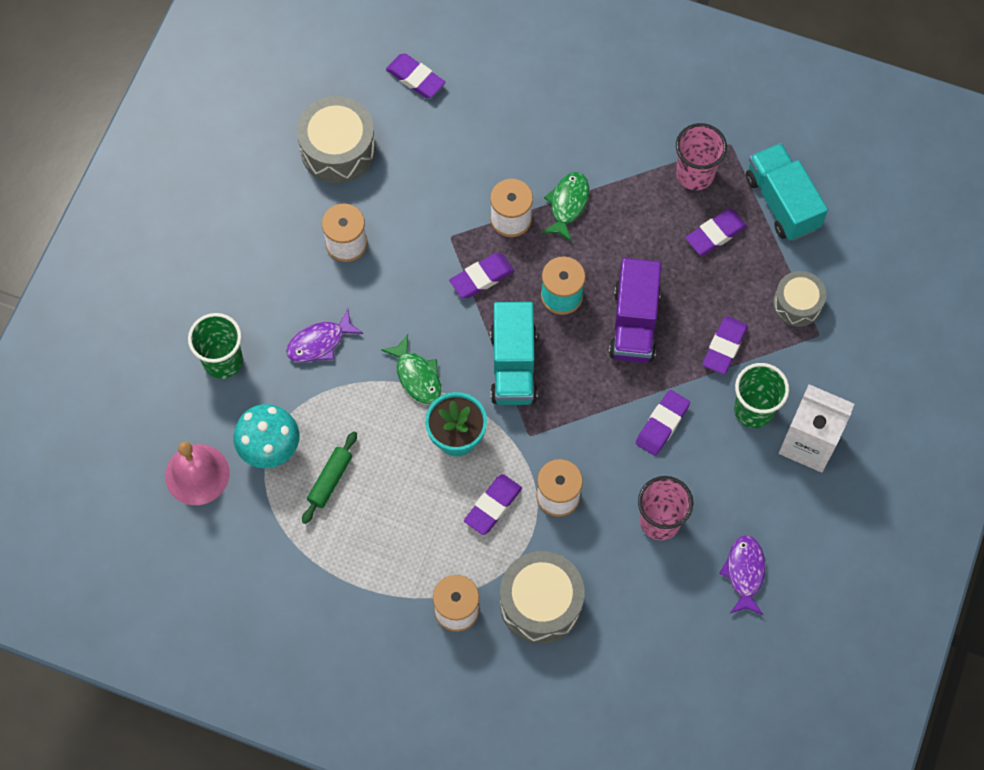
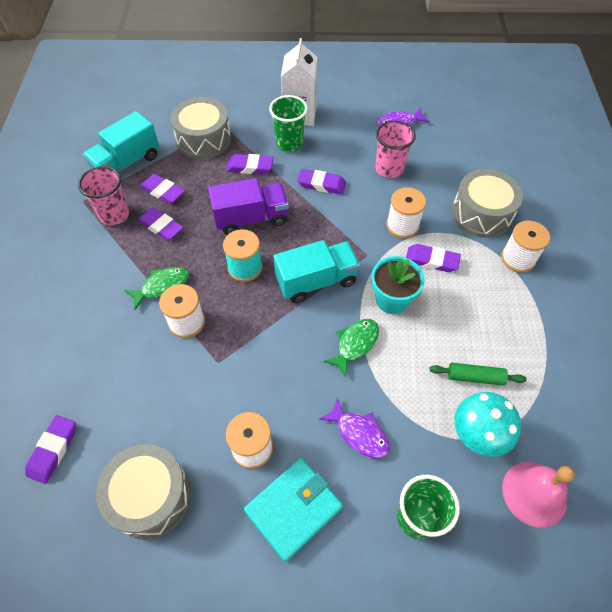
camera: 110 degrees left, 10 degrees down
purple eraser [449,253,514,298] -> purple eraser moved to [138,207,183,241]
green fish [542,172,589,242] -> green fish turned 150 degrees clockwise [124,267,189,310]
grey drum [773,271,826,327] -> grey drum [171,97,231,159], size x1.59
none -> turquoise wallet [244,458,343,562]

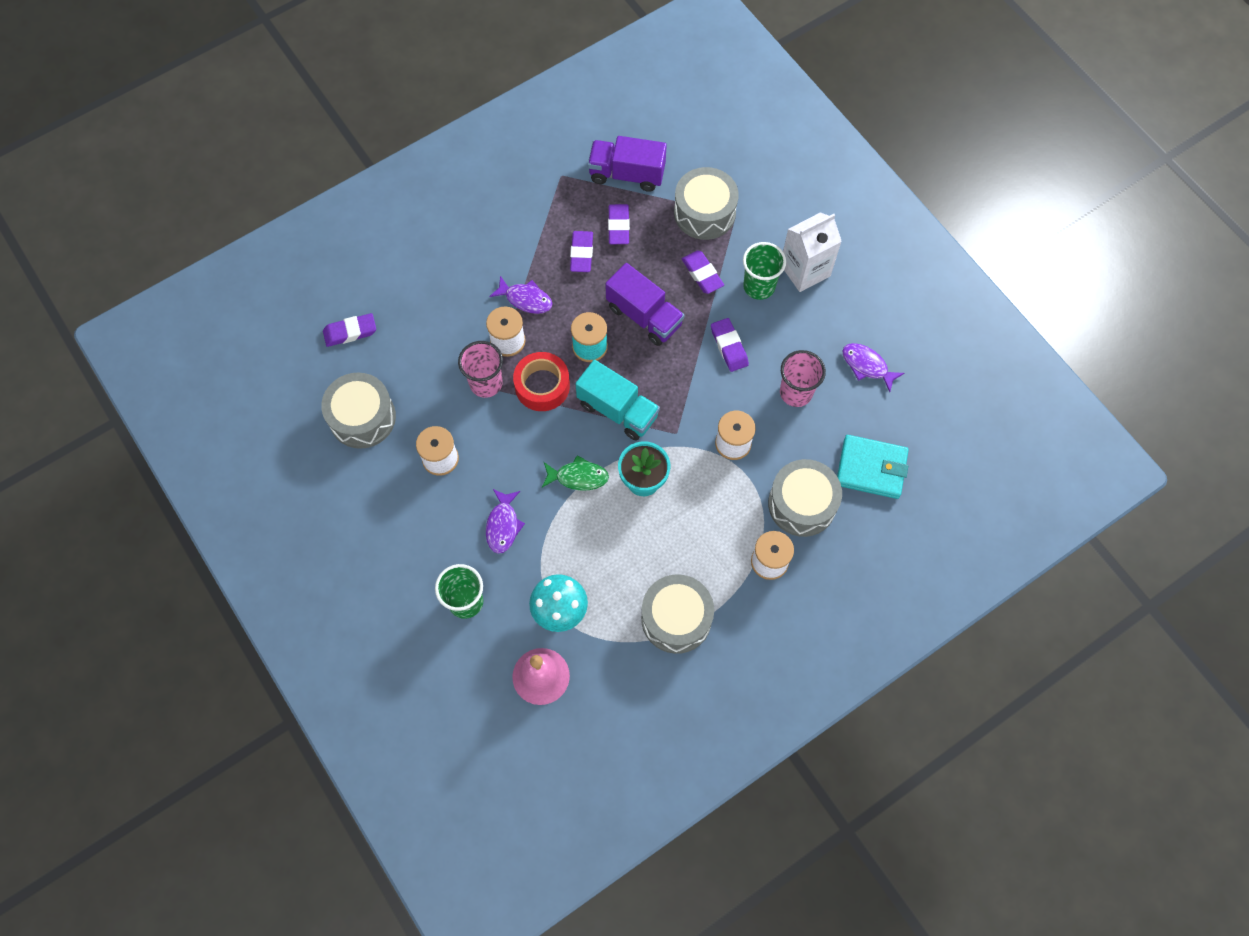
camera: 55 degrees right, 10 degrees up
pink cup [78,166,129,225] -> pink cup moved to [458,341,503,398]
turquoise truck [82,111,159,172] -> purple truck [588,136,667,192]
green fish [124,267,189,310] -> purple fish [489,276,553,314]
turquoise wallet [244,458,343,562] -> turquoise wallet moved to [837,435,909,499]
purple eraser [406,244,461,272] -> none
green rolling pin [429,363,527,386] -> none
none -> red tape [513,352,570,411]
none -> grey drum [641,574,714,654]

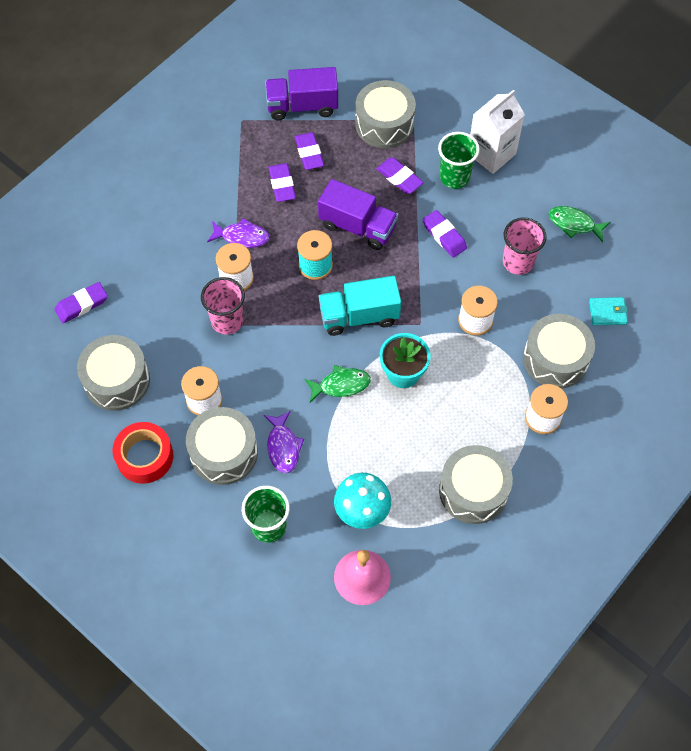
camera: 15 degrees left, 5 degrees down
red tape [513,352,570,411] -> red tape moved to [113,422,173,484]
turquoise truck [575,360,660,440] -> turquoise truck turned 150 degrees clockwise [318,276,401,336]
turquoise wallet [837,435,909,499] -> turquoise wallet [589,297,628,325], size x0.57
purple fish [842,343,905,392] -> green fish [549,206,610,242]
none -> grey drum [186,407,258,485]

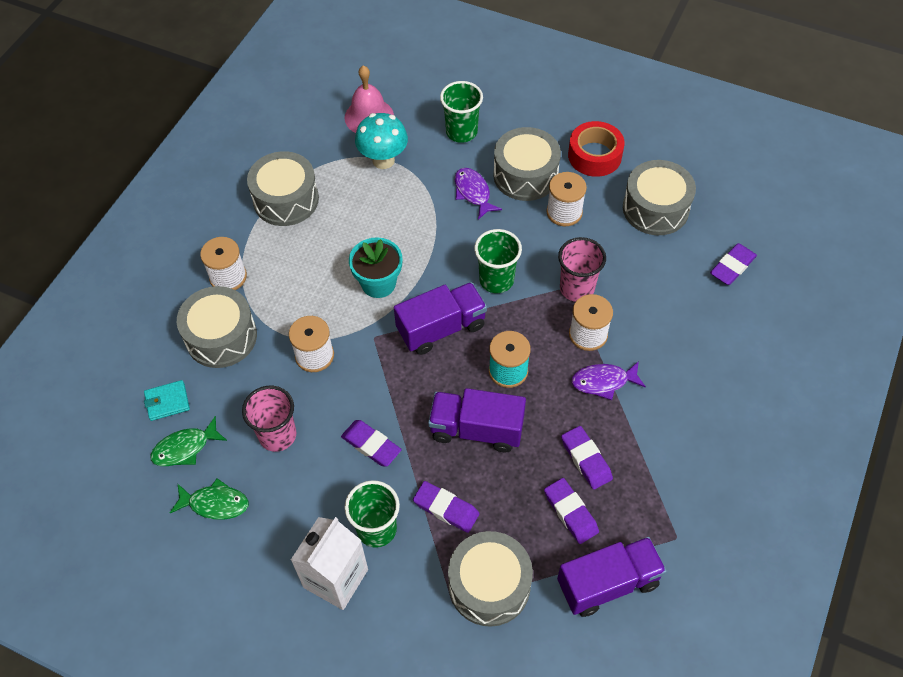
camera: 165 degrees right, 5 degrees down
green fish [305,365,371,402] -> green fish moved to [150,416,227,466]
turquoise truck [318,276,401,336] -> purple truck [394,282,487,355]
none -> green cup [474,229,522,293]

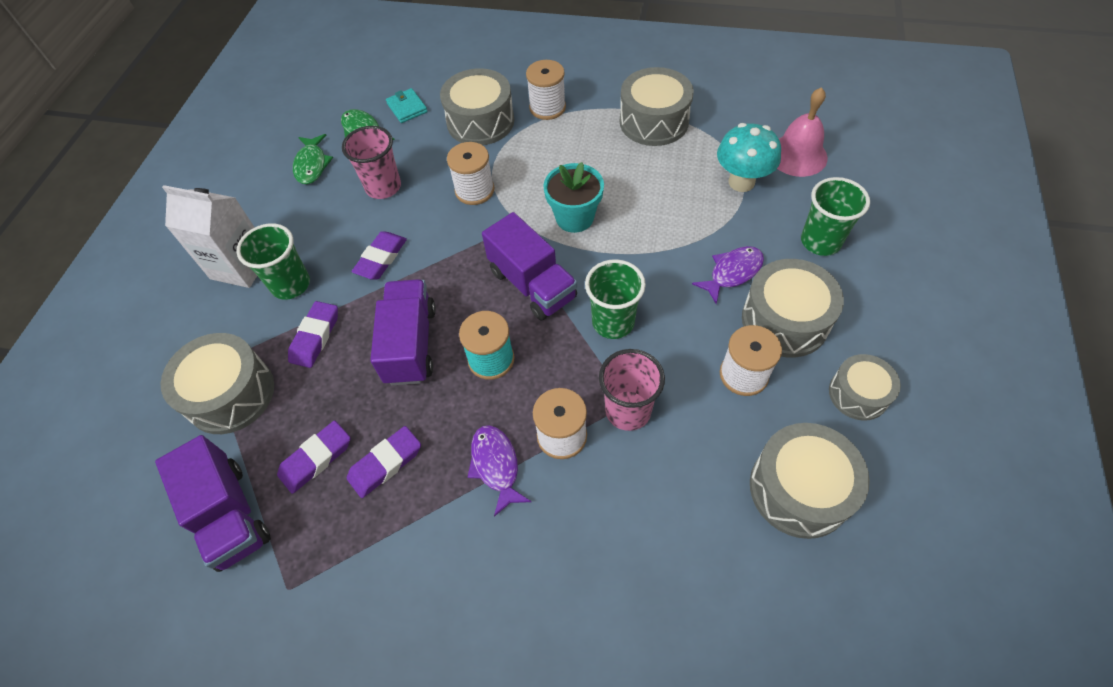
camera: 80 degrees right, 0 degrees up
red tape [568,121,625,177] -> grey drum [829,354,901,421]
purple eraser [710,243,757,285] -> none

